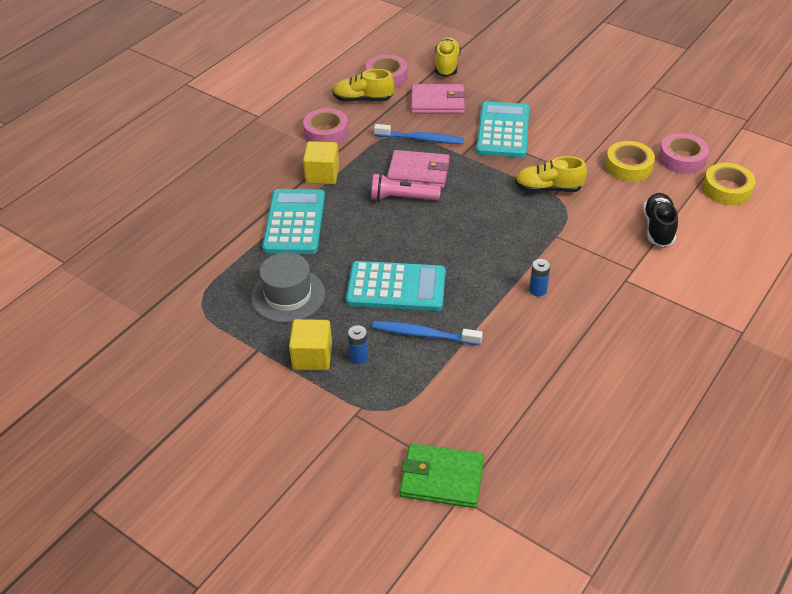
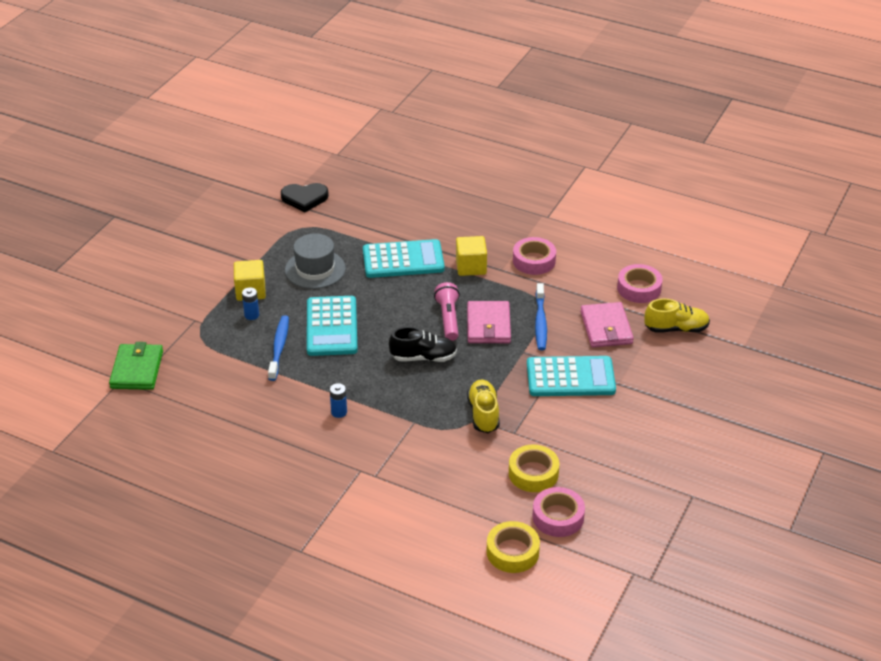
camera: 80 degrees right, 5 degrees down
yellow shoe [332,69,395,102] -> none
black shoe [643,193,678,247] -> black shoe moved to [389,327,457,362]
none -> black heart [281,183,329,212]

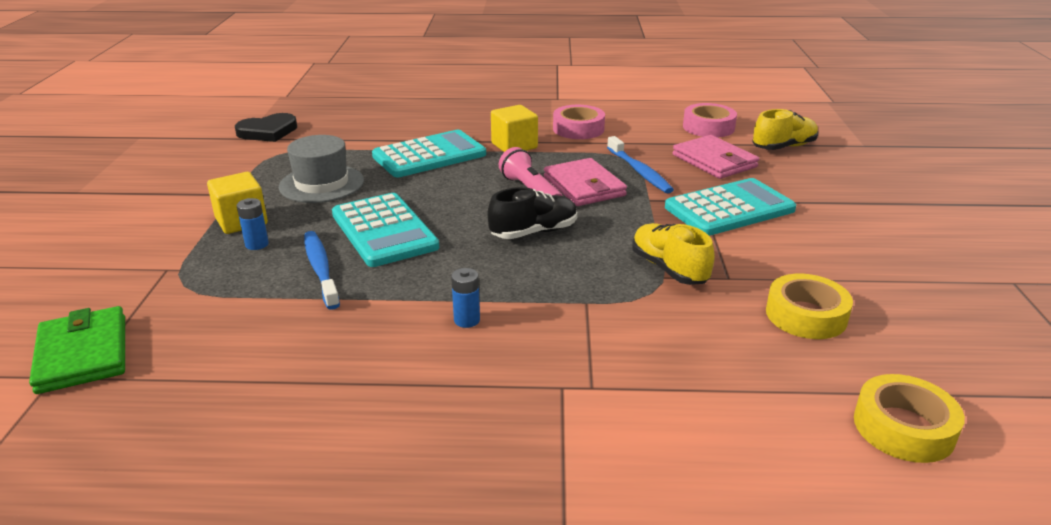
camera: 25 degrees left, 10 degrees down
pink tape [532,487,585,537] -> none

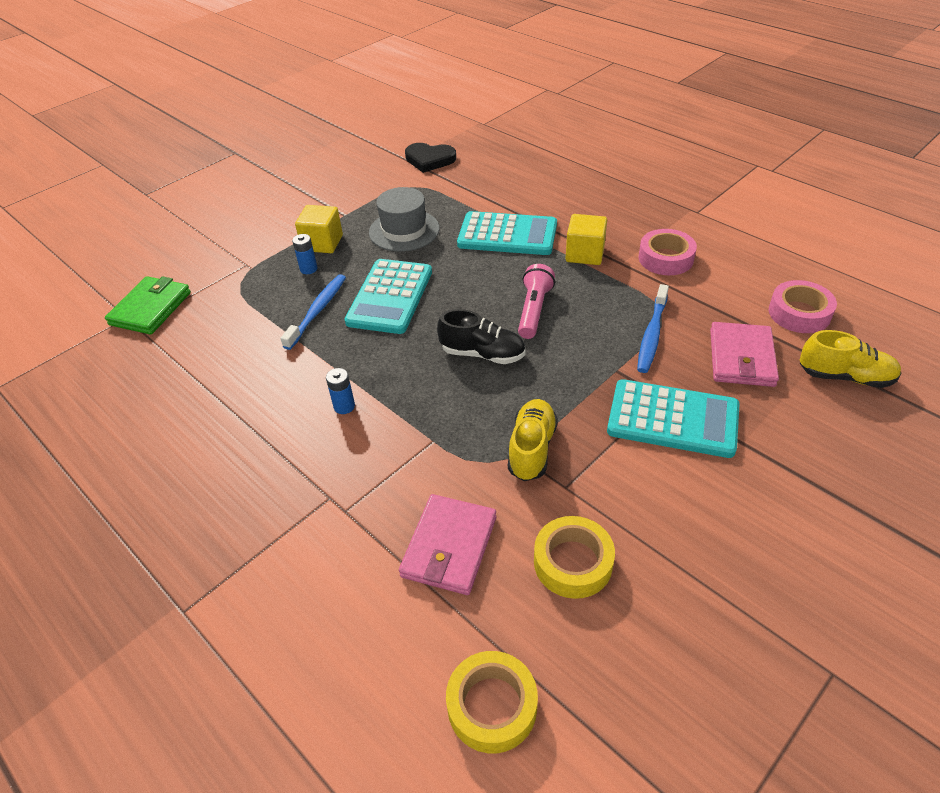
camera: 45 degrees right, 15 degrees up
pink wallet [544,158,627,206] -> pink wallet moved to [399,494,496,595]

